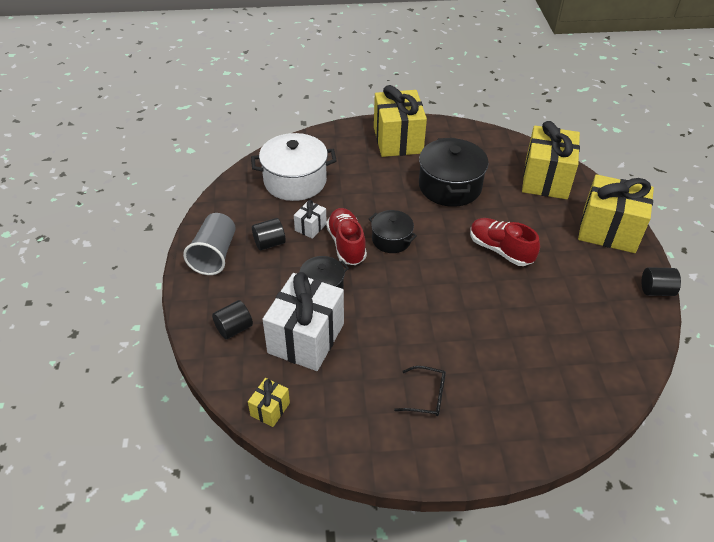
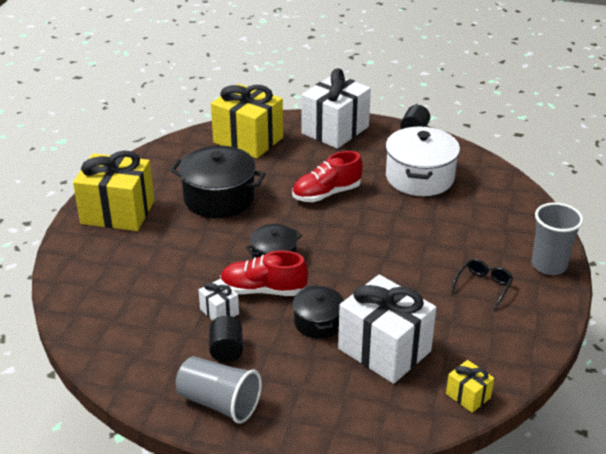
camera: 70 degrees left, 10 degrees down
black cylinder [212,300,253,339] -> none
white pot [251,133,337,201] -> white pot moved to [386,127,460,196]
yellow gift [578,174,654,253] -> white gift [301,68,371,149]
none -> grey cup [532,202,583,275]

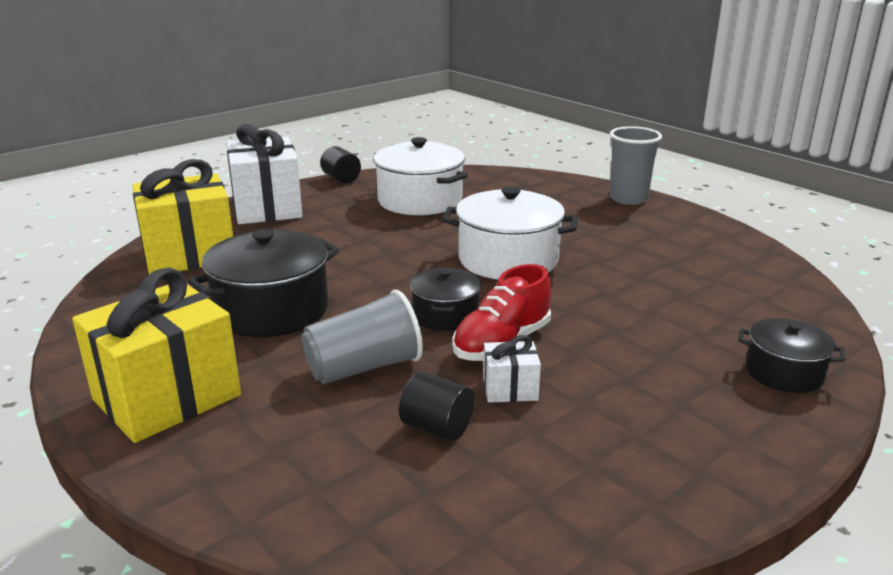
camera: 55 degrees left, 10 degrees down
grey cup [176,356,262,424] -> grey cup moved to [301,290,423,384]
black cylinder [209,316,243,362] -> black cylinder moved to [399,372,474,441]
red shoe [292,151,363,202] -> none
black pot [293,285,344,338] -> black pot moved to [738,318,845,393]
white gift [338,275,436,384] -> none
yellow gift [446,360,494,413] -> none
black glasses [451,259,514,309] -> none
none -> white pot [442,187,578,279]

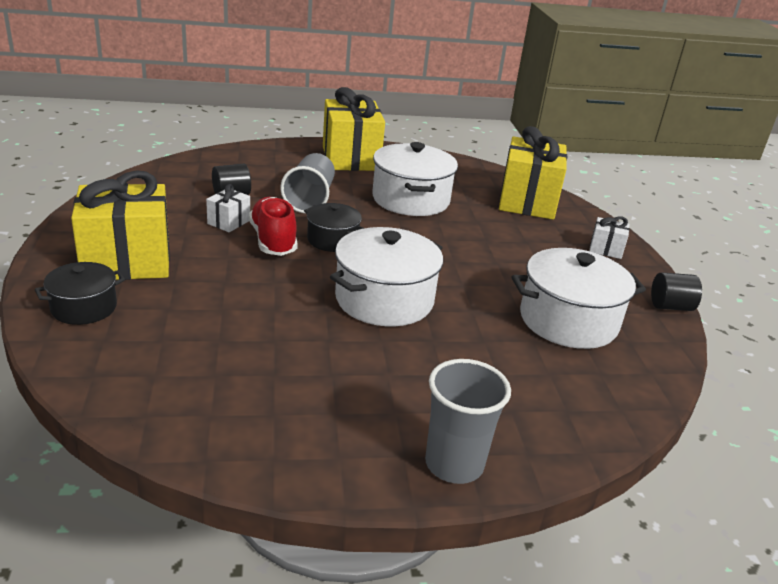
camera: 120 degrees right, 5 degrees up
black pot [188,229,339,337] -> white pot [372,142,458,216]
white gift [226,124,303,224] -> white gift [589,217,630,259], size x0.45
none -> yellow gift [71,170,170,280]

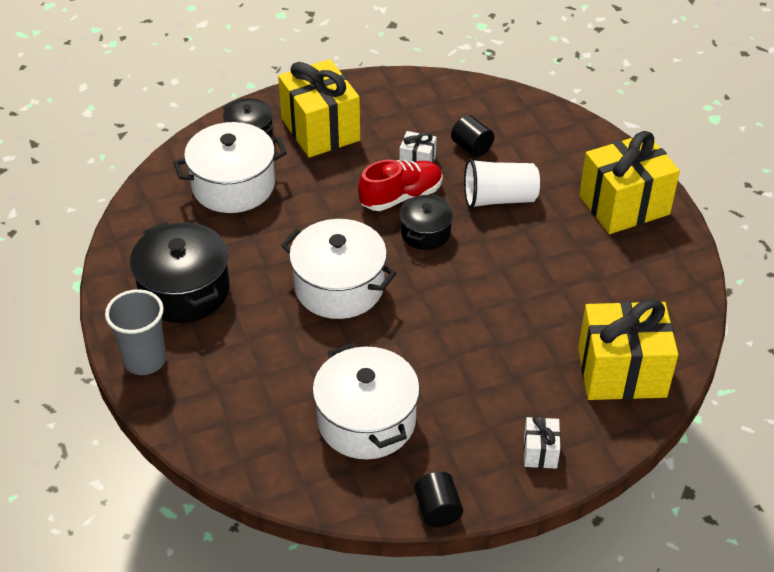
camera: 80 degrees right, 15 degrees up
grey cup [280,153,335,213] -> white cup [464,158,540,209]
white pot [372,142,458,216] -> white pot moved to [173,122,287,213]
none -> black pot [130,222,230,323]

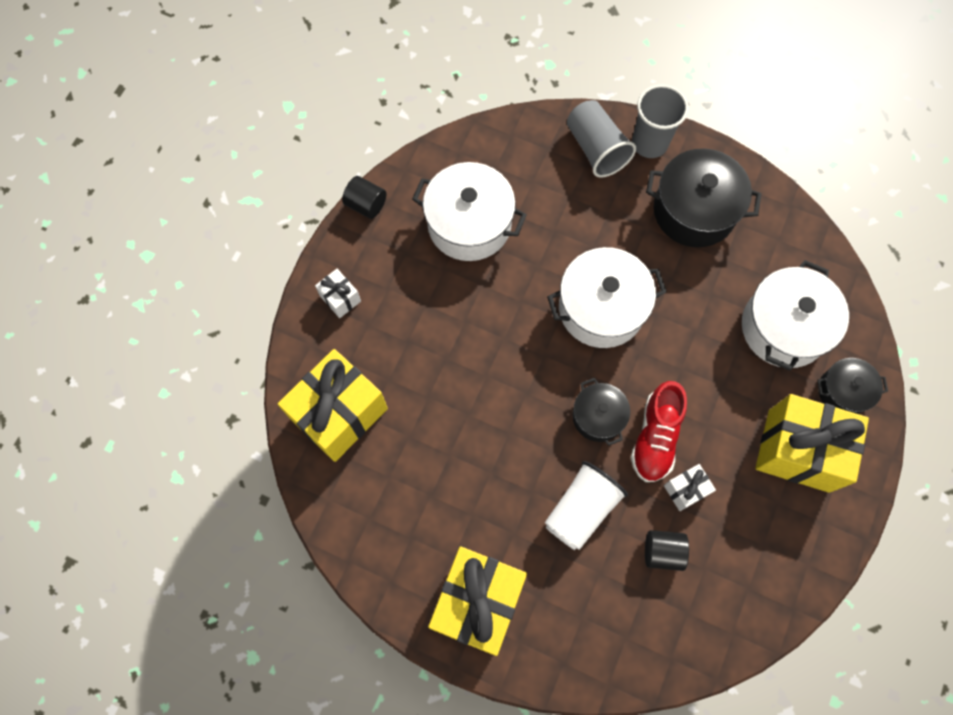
camera: 135 degrees right, 25 degrees up
none -> grey cup [567,100,636,178]

